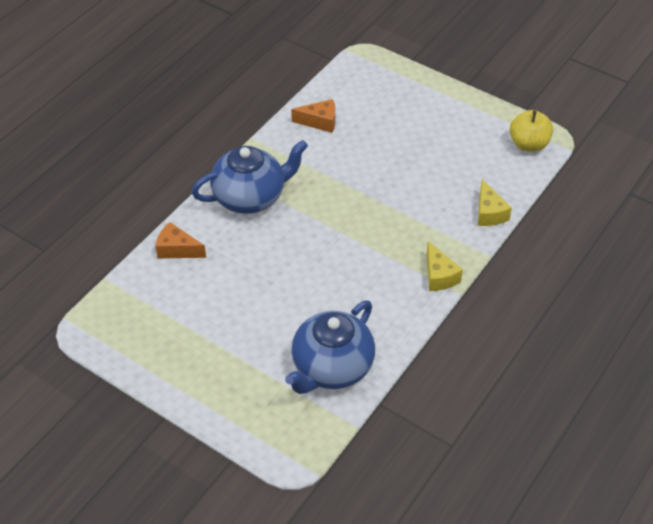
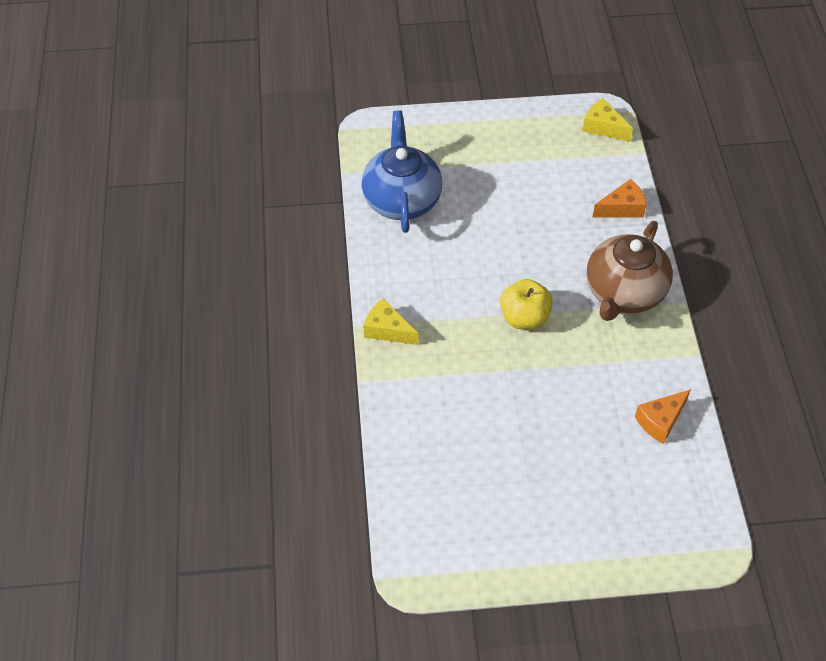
camera: 140 degrees right, 5 degrees up
blue teapot [192,140,308,214] -> brown teapot [586,221,673,321]
yellow cheese [478,179,512,226] -> yellow cheese moved to [582,99,633,142]
yellow apple [510,110,553,152] -> yellow apple moved to [500,279,553,329]

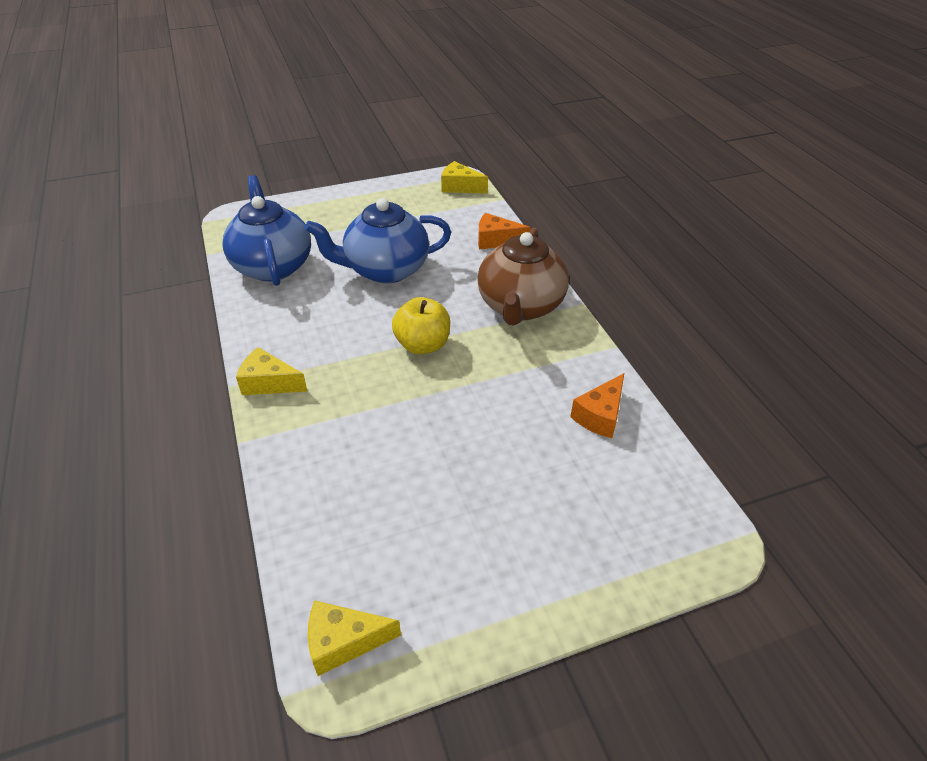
camera: 15 degrees left, 10 degrees down
orange cheese [593,179,647,217] -> orange cheese turned 135 degrees counterclockwise [478,213,530,249]
none -> blue teapot [305,198,451,284]
none -> yellow cheese [308,600,401,676]

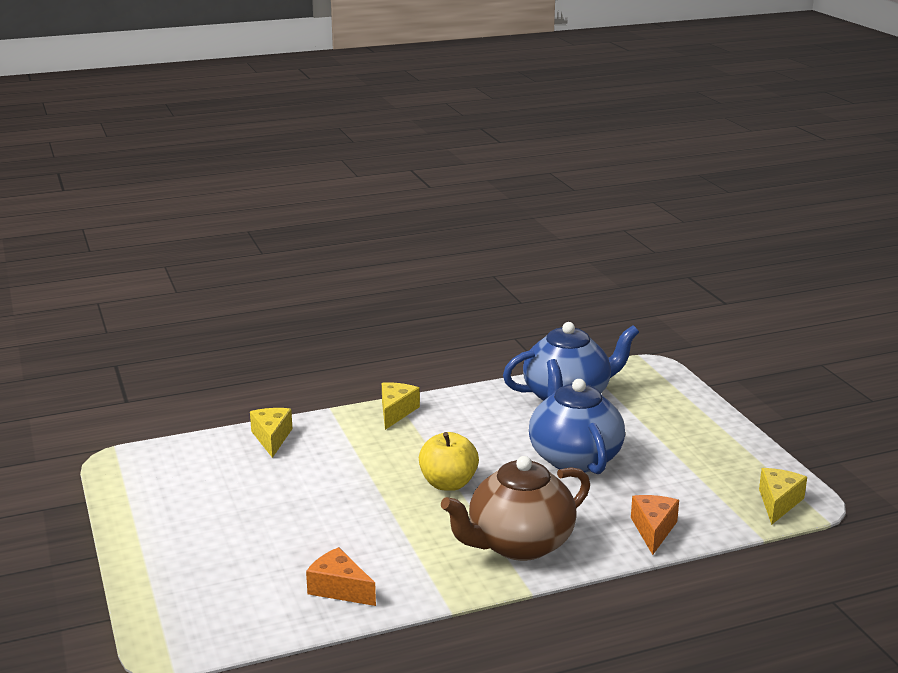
camera: 90 degrees right, 20 degrees down
yellow cheese [308,600,401,676] -> yellow cheese moved to [250,408,293,458]
brown teapot [477,228,569,326] -> brown teapot turned 45 degrees counterclockwise [441,456,590,561]

